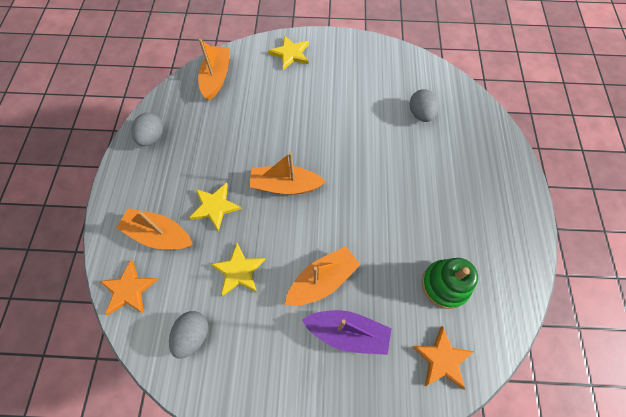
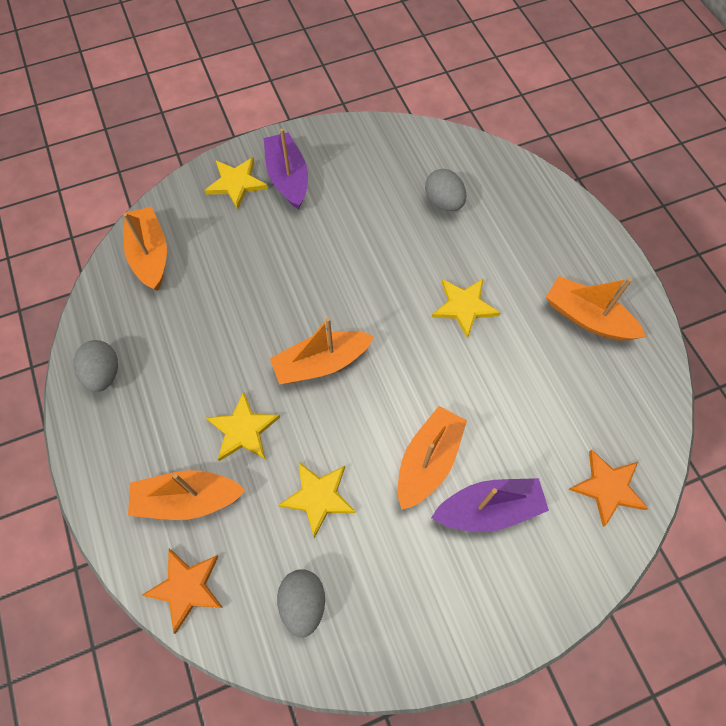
camera: 25 degrees left, 0 degrees up
green stacking toy [422,258,478,309] -> none
none -> purple boat [264,128,308,210]
none -> yellow star [432,278,500,339]
none -> orange boat [546,276,646,341]

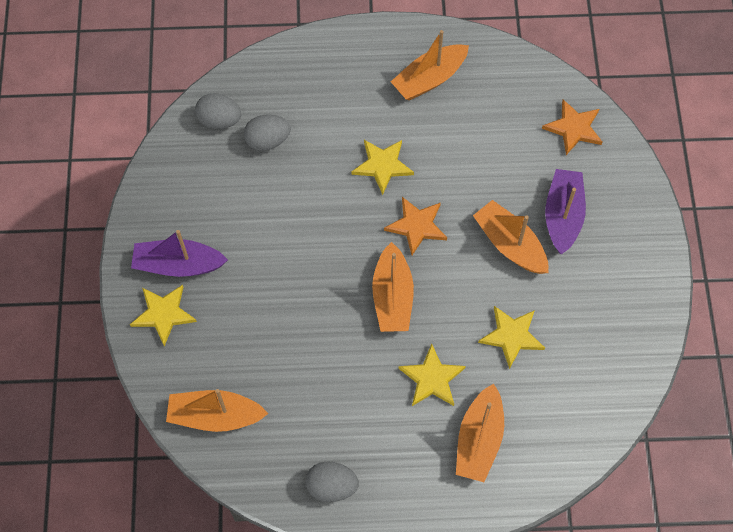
camera: 70 degrees left, 0 degrees up
orange star [141,549,223,634] -> orange star moved to [384,197,447,255]
grey egg [277,569,325,638] -> grey egg moved to [195,93,241,129]

